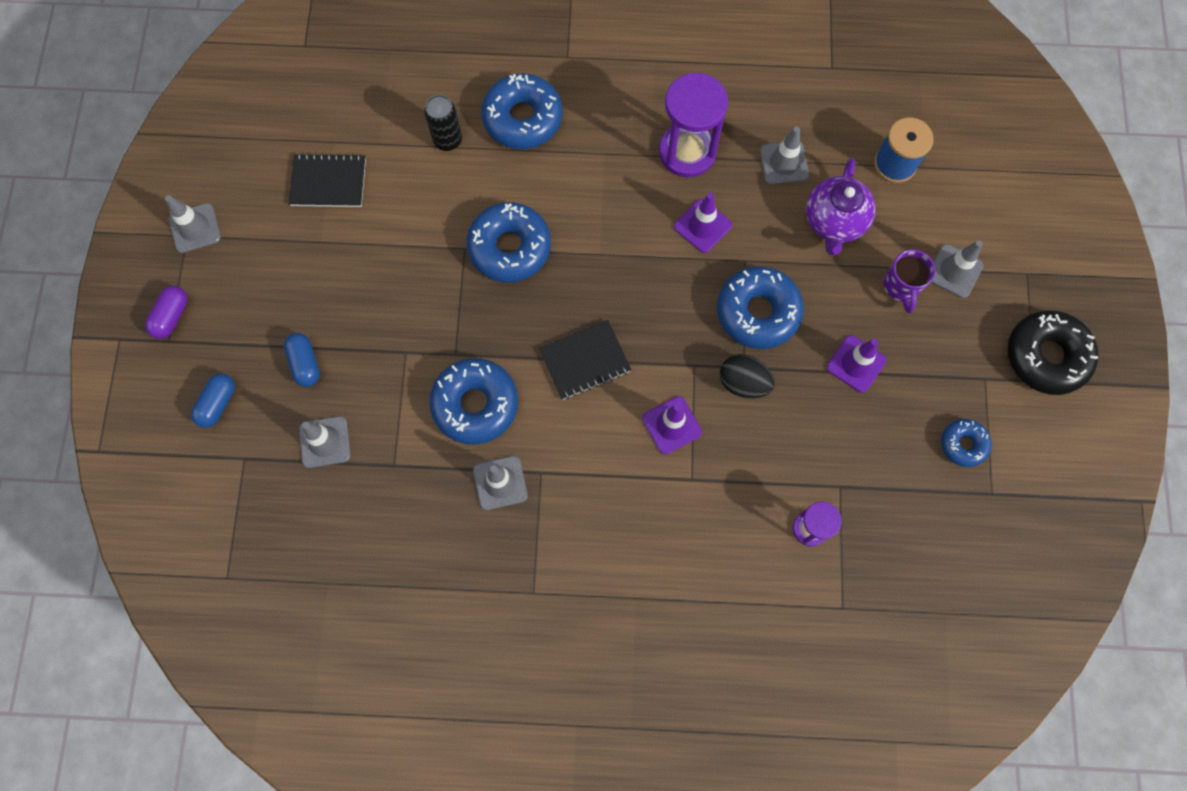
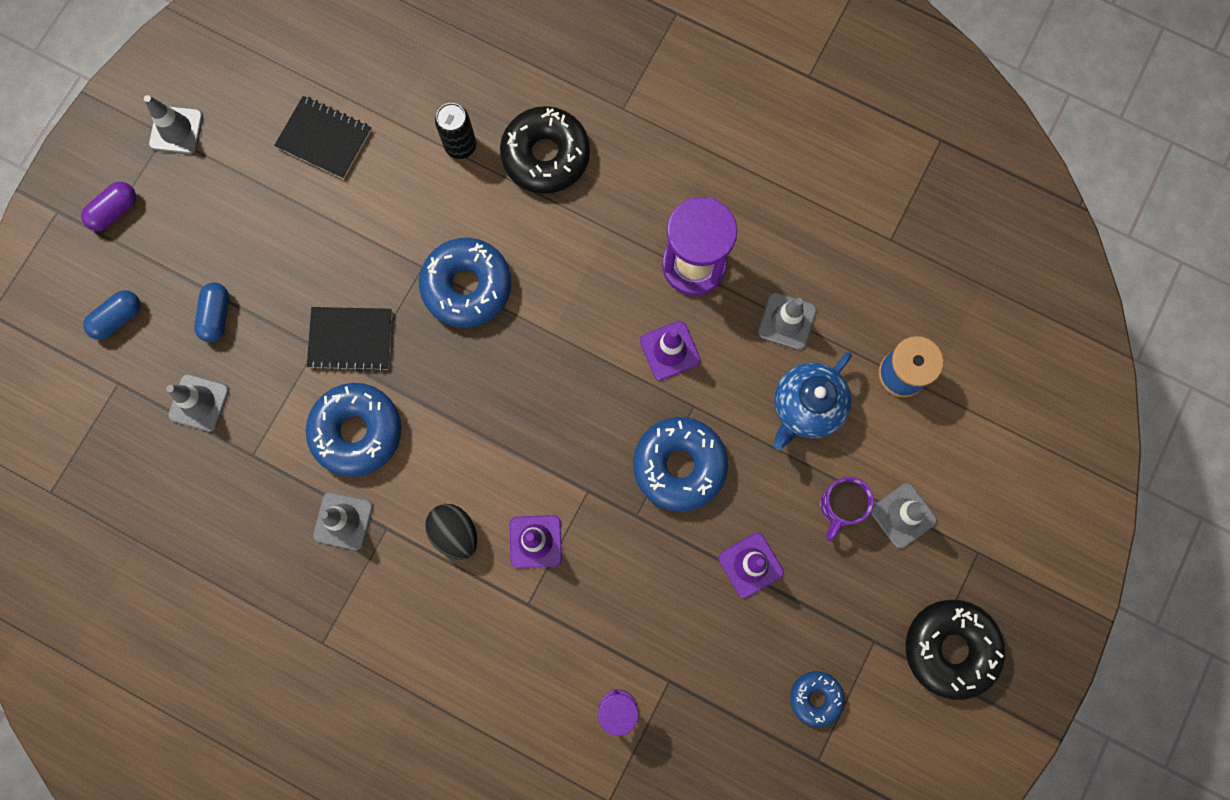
camera: 25 degrees right, 5 degrees up
blue donut [481,73,563,149] -> black donut [500,106,590,194]
black notebook [539,320,631,400] -> black notebook moved to [307,307,392,371]
black egg [720,354,775,398] -> black egg moved to [425,504,477,560]
purple teapot [806,158,876,256] -> blue teapot [773,352,852,450]

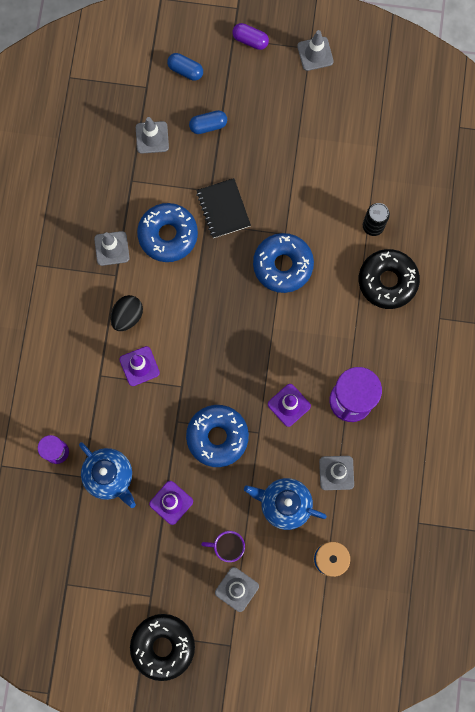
camera: 70 degrees right, 0 degrees up
black notebook [274,96,371,179] -> none
blue donut [790,671,845,727] -> none
none -> blue teapot [79,442,136,508]

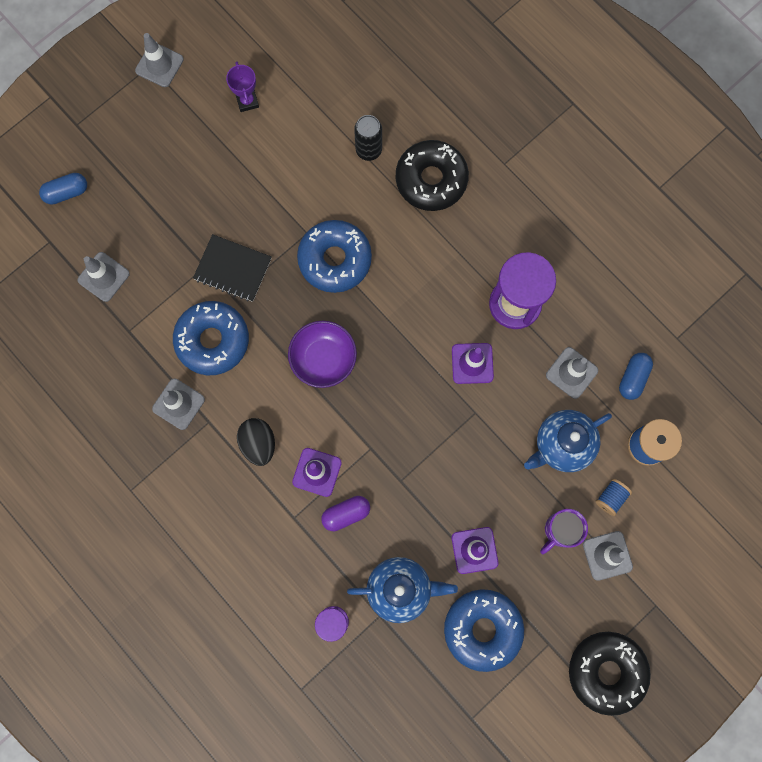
camera: 50 degrees left, 0 degrees up
blue donut [186,405,249,467] -> blue donut moved to [444,589,524,672]
blue capsule [189,110,227,134] -> blue capsule moved to [619,353,653,400]
purple capsule [232,23,269,50] -> purple capsule moved to [321,496,370,531]
none -> purple trophy [226,61,259,112]
none -> purple bowl [288,321,357,388]
none -> blue spool [595,479,632,516]

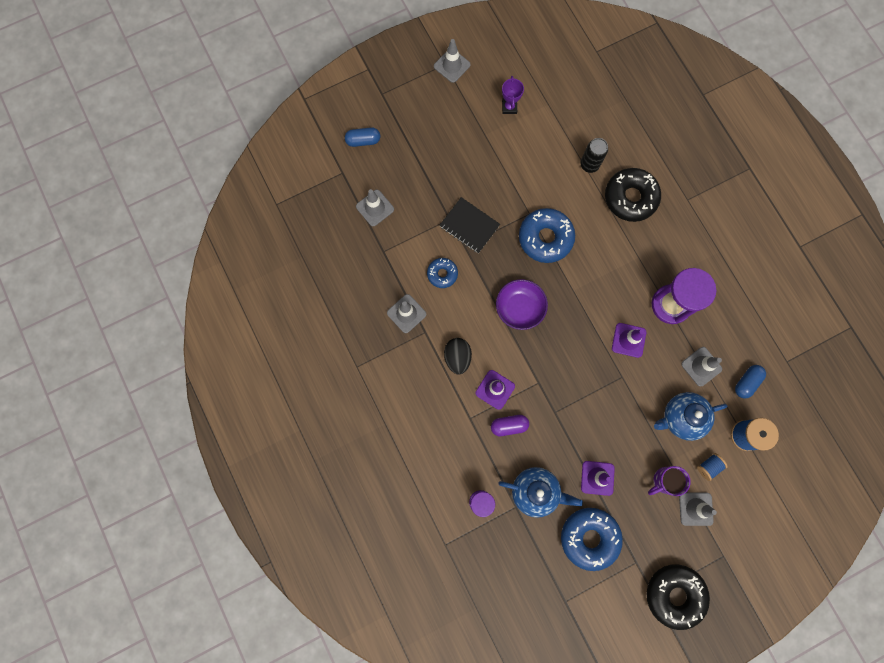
camera: 15 degrees right, 0 degrees up
blue donut [173,301,249,375] -> blue donut [427,258,458,288], size x0.55

